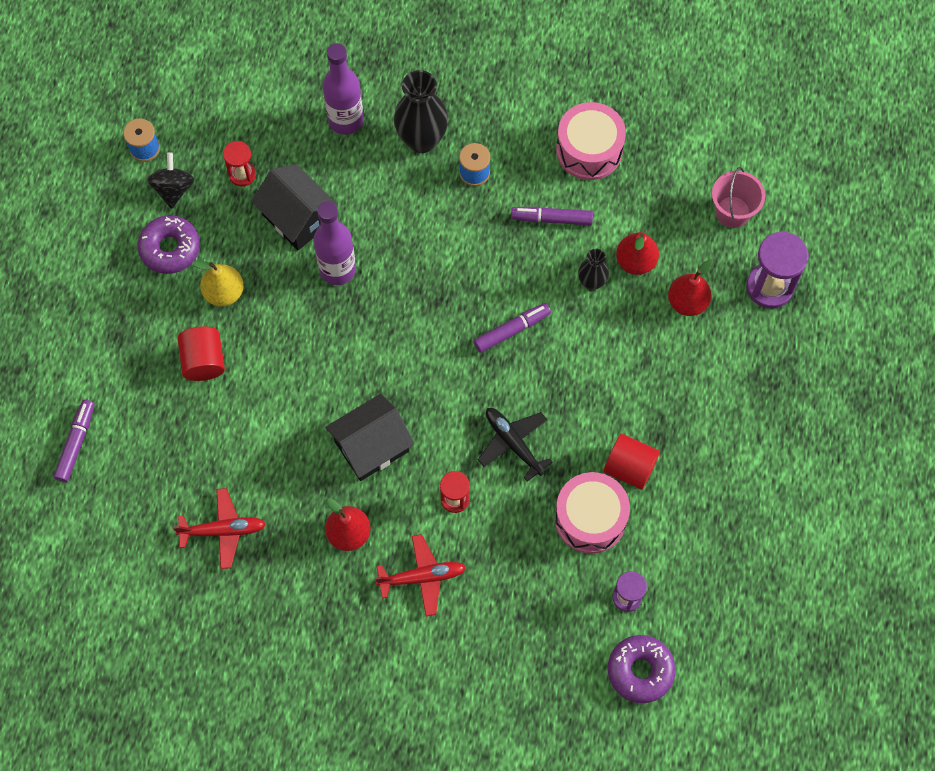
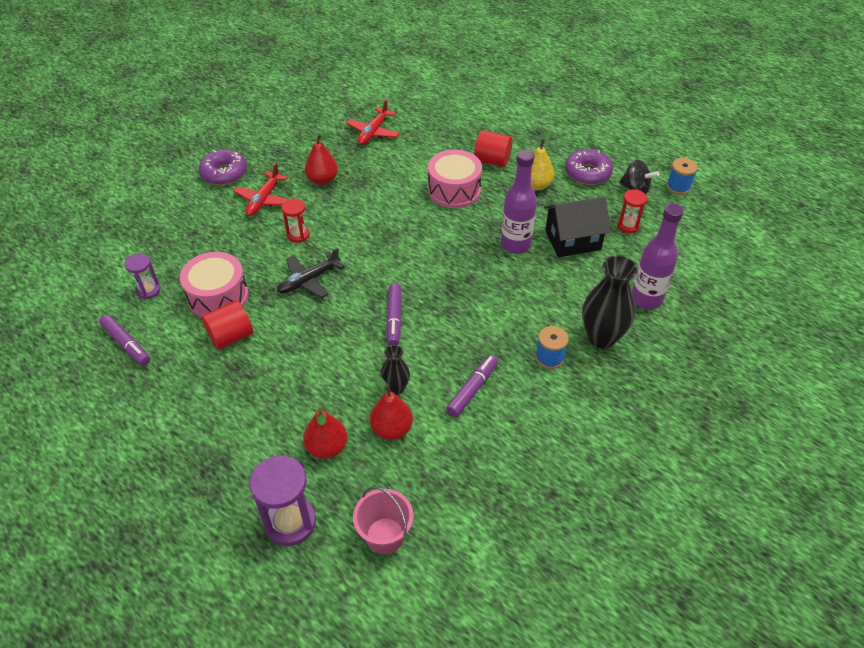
camera: 120 degrees right, 20 degrees down
purple marker [54,400,95,482] -> purple marker moved to [99,315,150,366]
black house [325,394,415,481] -> none
black plane [478,408,553,482] -> black plane turned 150 degrees clockwise [277,247,344,298]
pink drum [556,102,626,180] -> pink drum moved to [428,150,482,208]
purple donut [608,635,676,703] -> purple donut moved to [199,149,247,185]

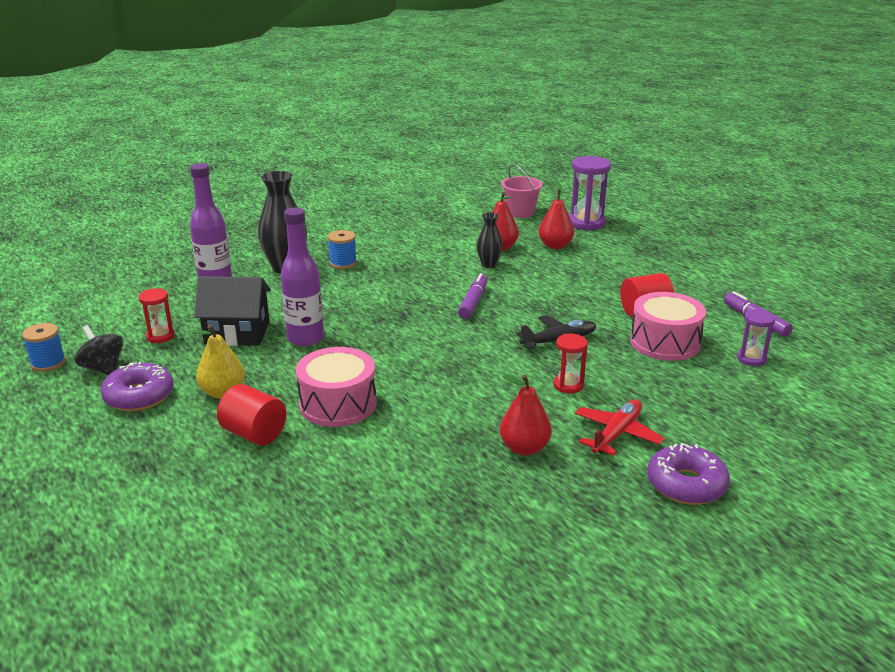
camera: 165 degrees left, 20 degrees down
red plane [346,99,400,145] -> none
purple marker [446,355,498,417] -> none

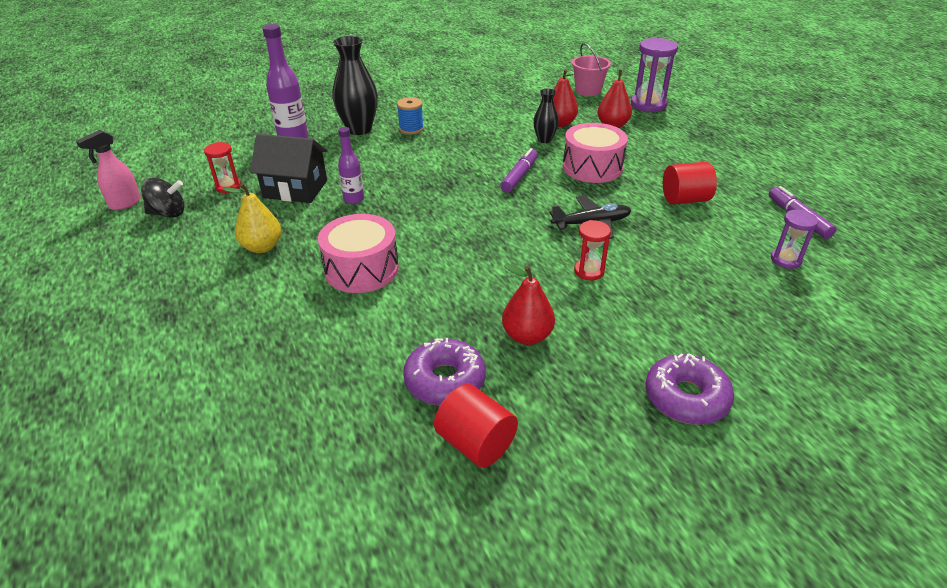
camera: 10 degrees right, 10 degrees up
blue spool [22,323,66,372] -> pink spray bottle [76,130,141,210]
black spinning top [75,325,123,375] -> black spinning top turned 120 degrees clockwise [141,178,184,218]
purple donut [101,361,174,411] -> purple donut moved to [403,338,486,406]
red cylinder [217,384,286,445] -> red cylinder moved to [434,384,518,468]
purple bottle [280,207,324,346] -> purple bottle [338,127,364,204], size x0.60
red plane [575,400,664,456] -> none
pink drum [630,292,706,361] -> pink drum moved to [563,123,628,183]

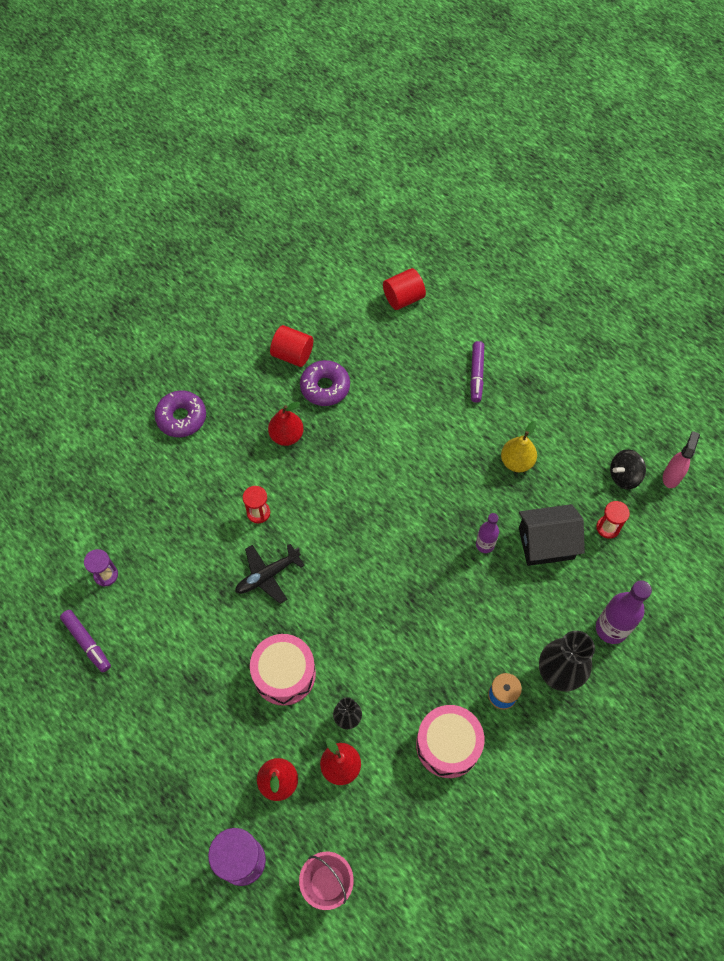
camera: 160 degrees right, 25 degrees up
pink drum [318,214,399,293] -> pink drum moved to [416,705,484,778]
purple marker [500,148,538,193] -> purple marker moved to [470,341,484,403]
red cylinder [663,162,717,205] -> red cylinder moved to [383,268,426,310]

